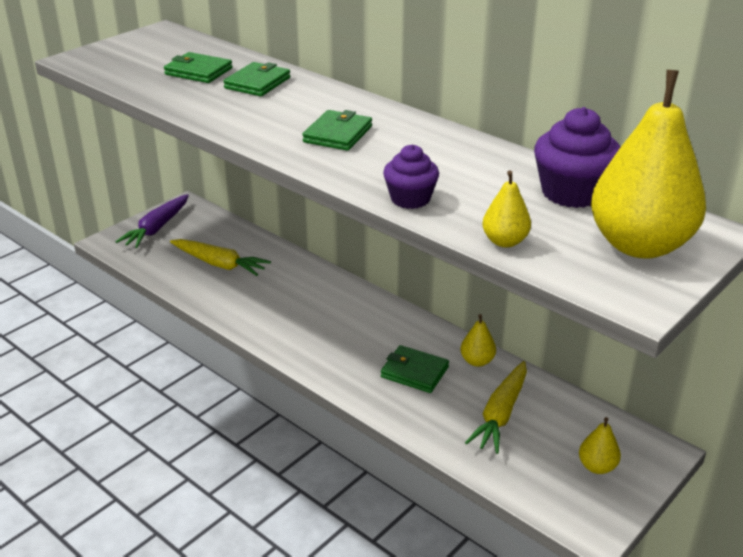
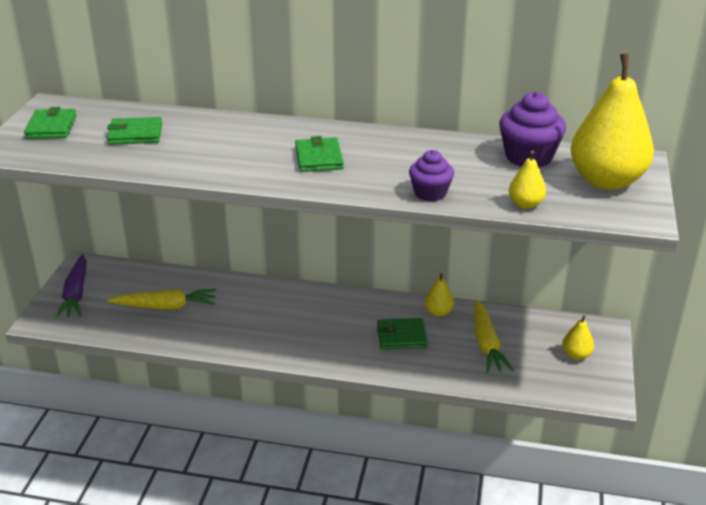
camera: 30 degrees left, 0 degrees up
green wallet [223,62,290,96] -> green wallet moved to [24,107,77,139]

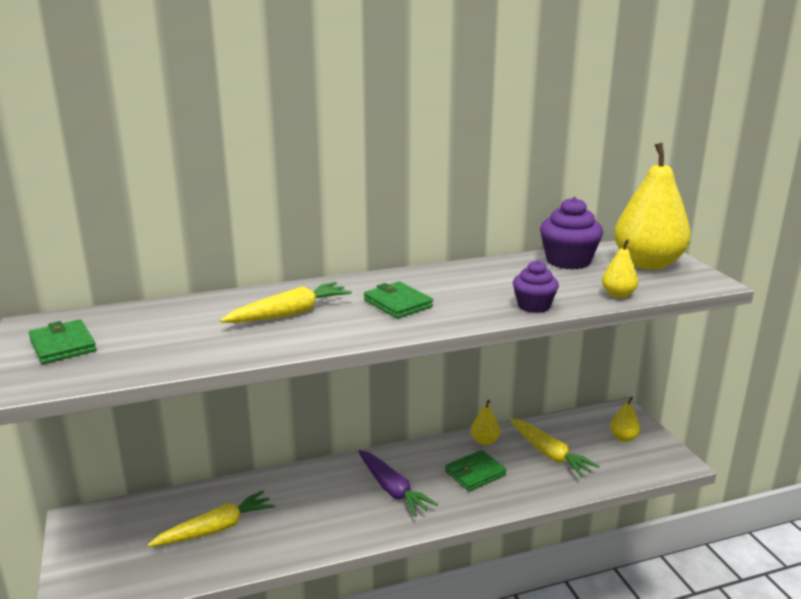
camera: 30 degrees left, 10 degrees down
purple carrot [55,254,87,319] -> purple carrot moved to [358,450,438,517]
green wallet [107,117,162,145] -> none
none -> yellow carrot [220,282,352,323]

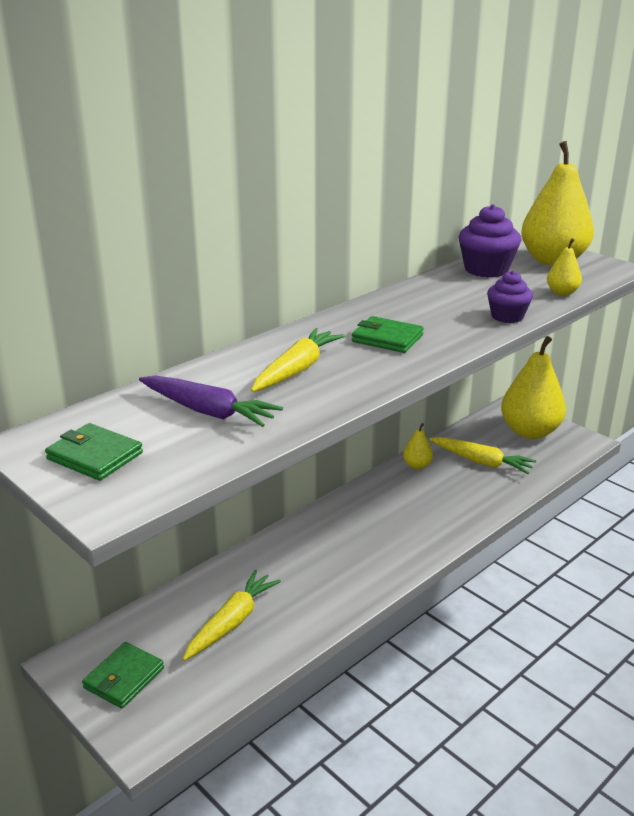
camera: 25 degrees left, 5 degrees up
purple carrot [358,450,438,517] -> purple carrot moved to [139,375,283,427]
green wallet [445,450,506,491] -> green wallet moved to [82,642,164,709]
yellow pear [610,397,640,442] -> yellow pear [501,336,566,439], size x2.24

